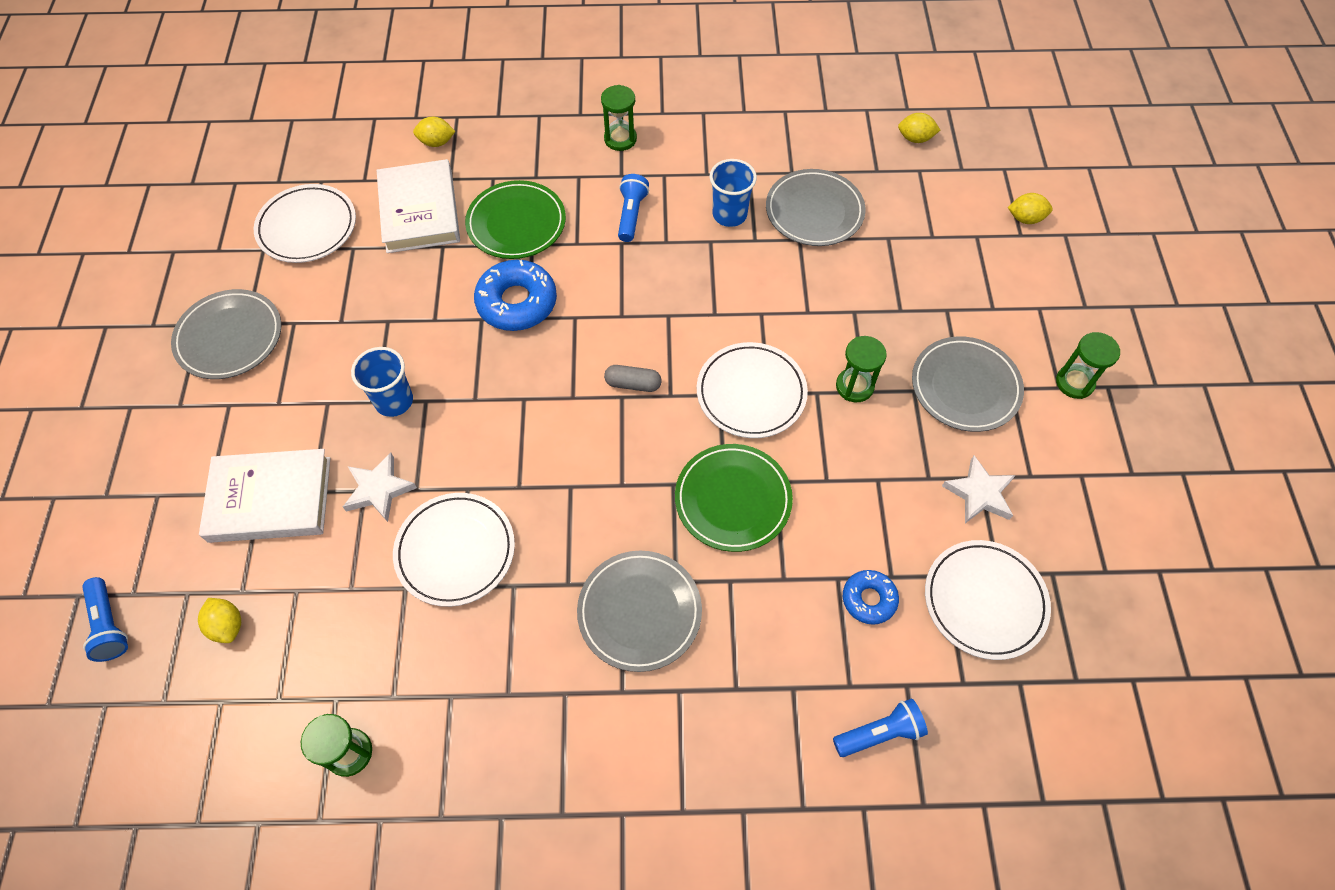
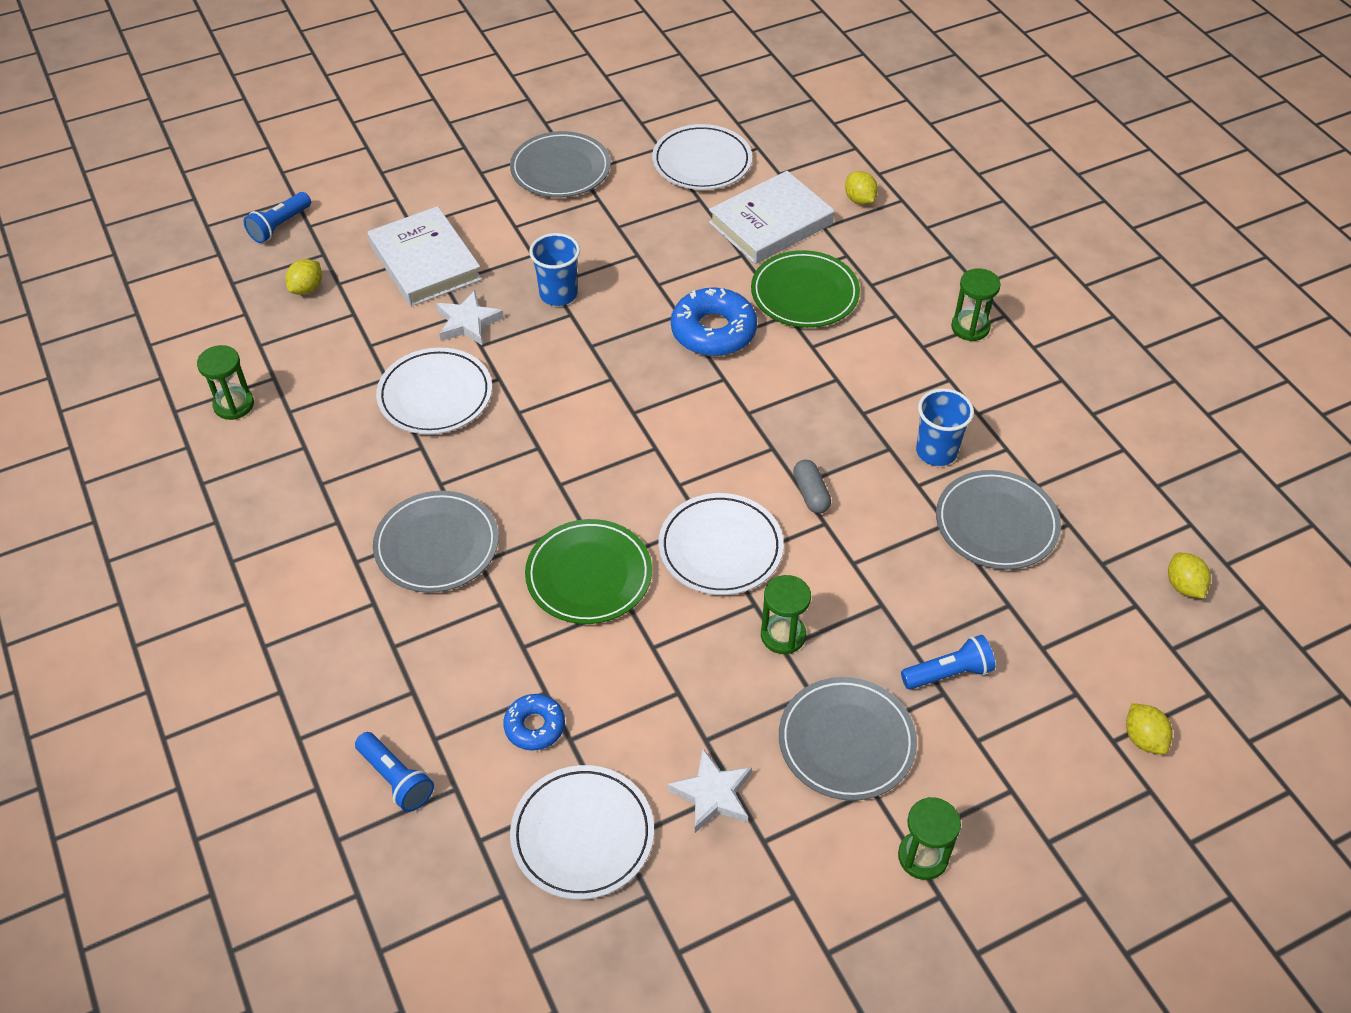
camera: 65 degrees right, 10 degrees down
grey capsule [604,365,661,392] -> grey capsule moved to [793,460,831,514]
blue flashlight [618,174,649,242] -> blue flashlight moved to [901,635,995,690]

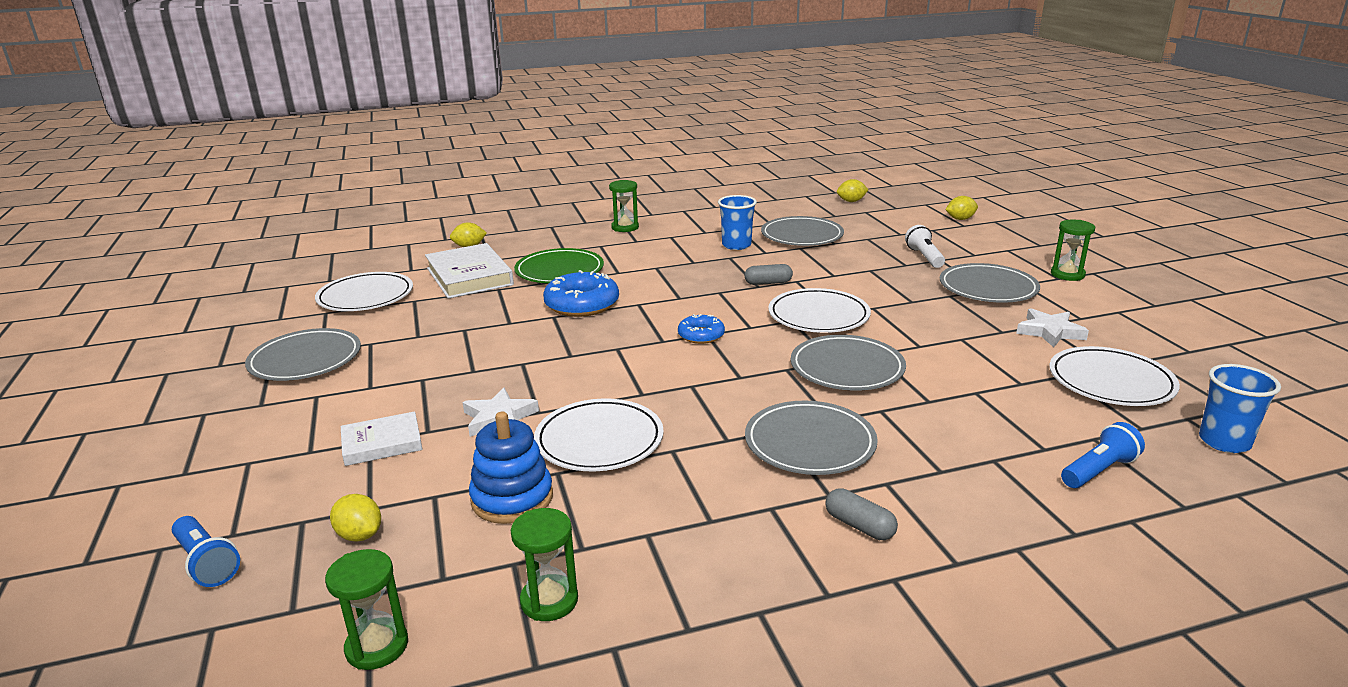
camera: 80 degrees left, 25 degrees down
white book [368,206,482,307] -> white book [341,411,423,466], size x0.60
blue donut [503,694,565,751] -> blue donut moved to [678,314,725,344]
green plate [525,519,652,624] -> grey plate [791,335,906,390]
blue cup [529,233,580,306] -> blue cup moved to [1199,364,1281,453]
green hourglass [761,575,811,654] -> green hourglass moved to [325,549,408,670]
blue flashlight [901,635,995,690] -> white flashlight [905,225,945,268]
none -> blue stacking toy [469,412,553,524]
none -> grey capsule [825,488,898,540]

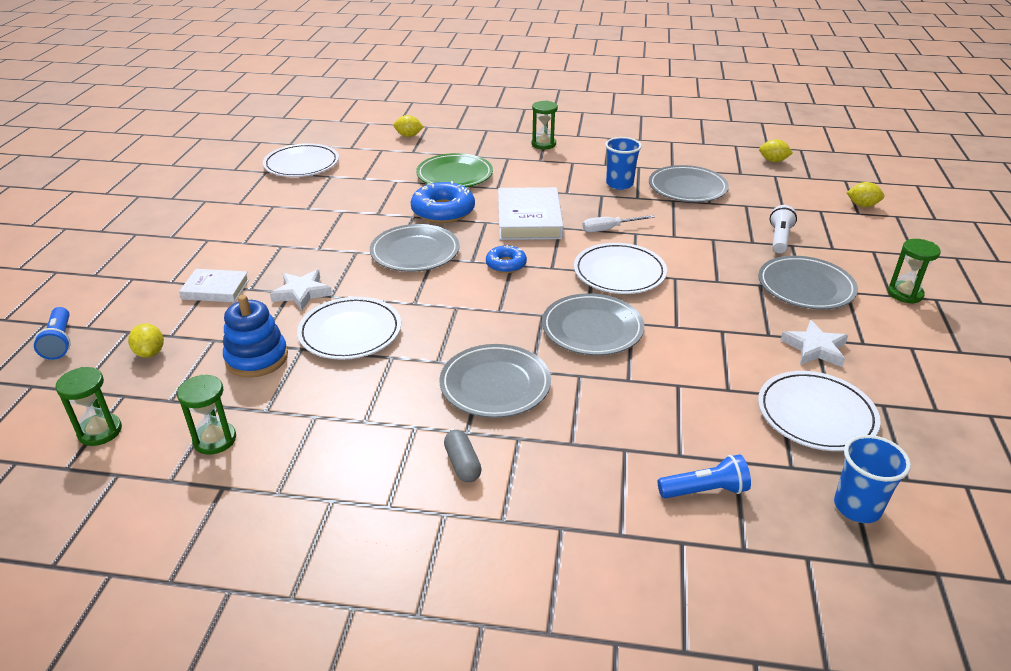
camera: 25 degrees right, 10 degrees up
grey plate [245,328,361,381] -> grey plate moved to [370,224,460,272]
white book [425,243,514,299] -> white book moved to [498,187,563,240]
grey capsule [745,264,793,285] -> white screwdriver [582,215,654,232]

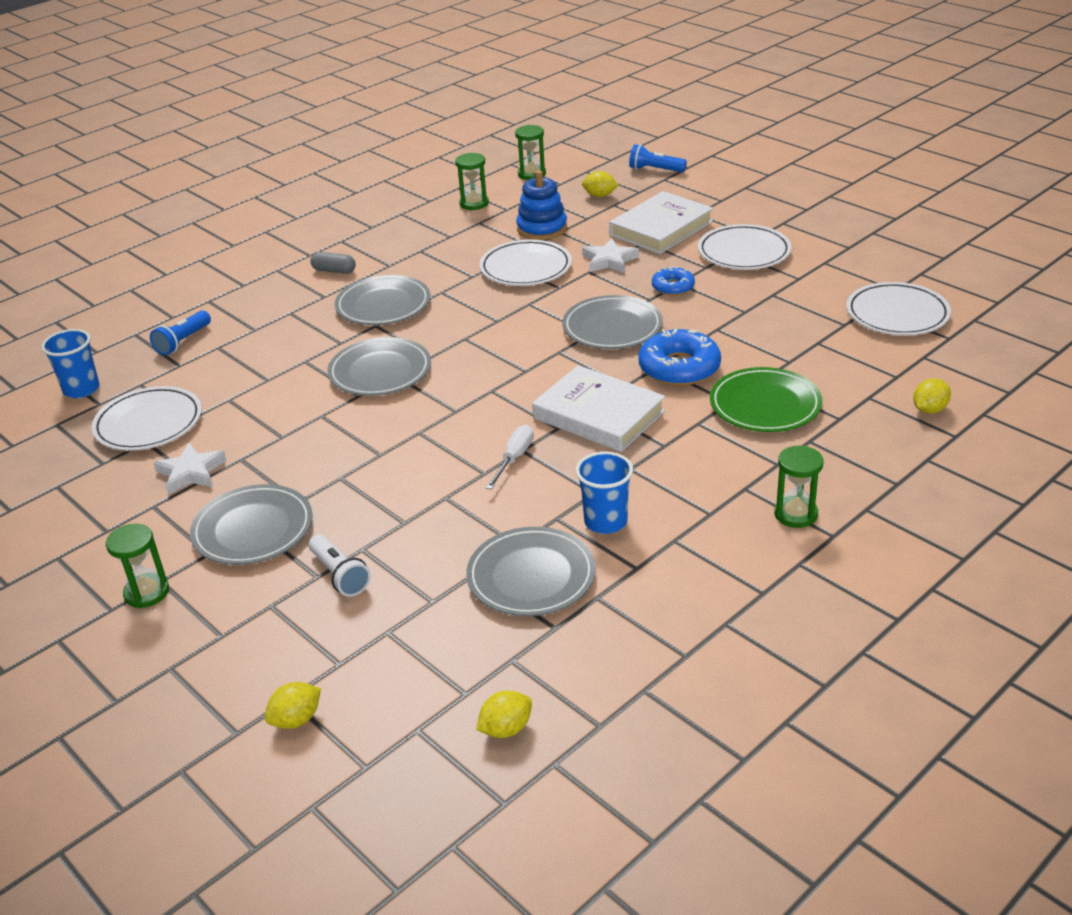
camera: 130 degrees right, 0 degrees up
white book [179,269,249,303] -> white book [609,191,713,254], size x1.68
blue donut [486,244,527,273] -> blue donut moved to [652,266,695,296]
white plate [574,243,667,294] -> white plate moved to [698,224,791,270]

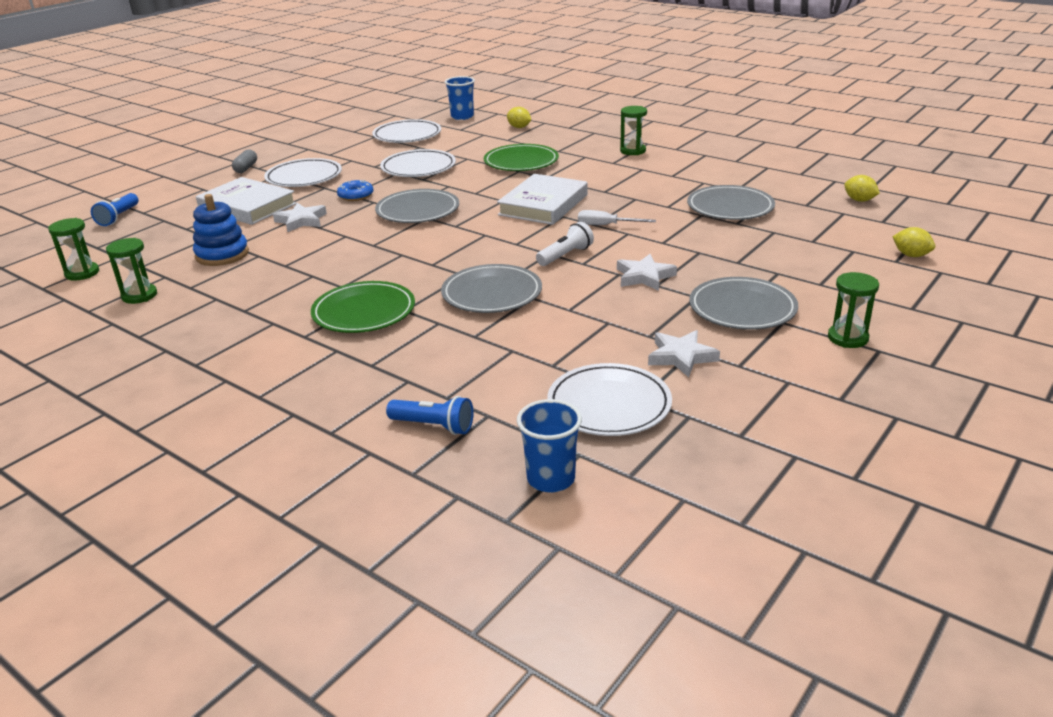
camera: 100 degrees left, 5 degrees down
white flashlight [309,534,371,597] -> white flashlight moved to [536,222,594,266]
grey capsule [310,252,356,274] -> grey capsule moved to [232,149,257,173]
grey plate [335,275,430,325] -> green plate [311,281,415,333]
white plate [479,239,572,286] -> white plate moved to [380,149,456,177]
blue cup [576,451,633,534] -> blue cup moved to [445,76,475,120]
yellow lemon [582,171,619,197] -> none
blue donut [638,329,721,386] -> none
none -> white star [617,254,677,291]

